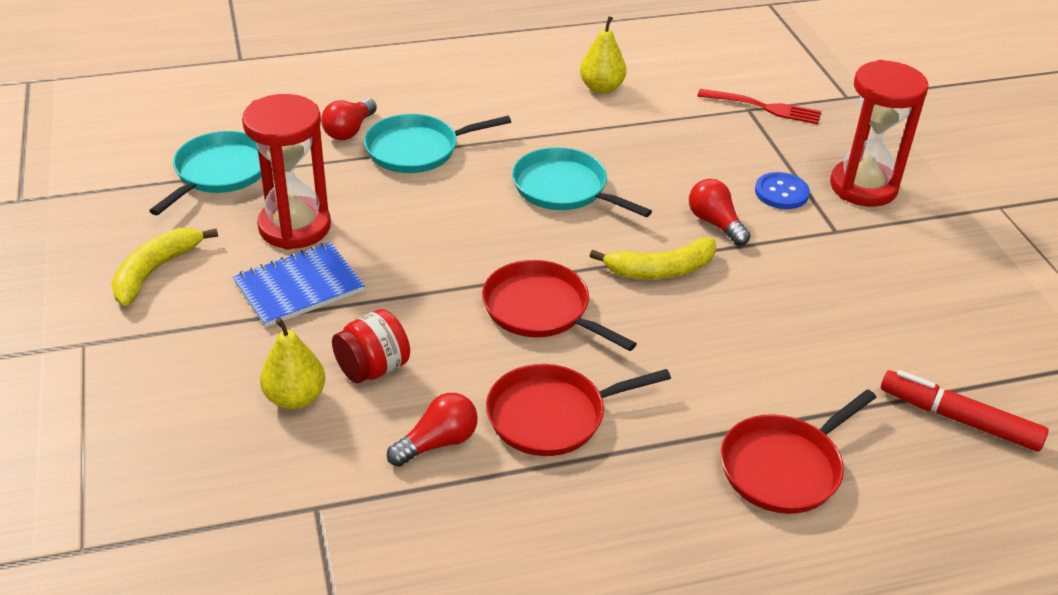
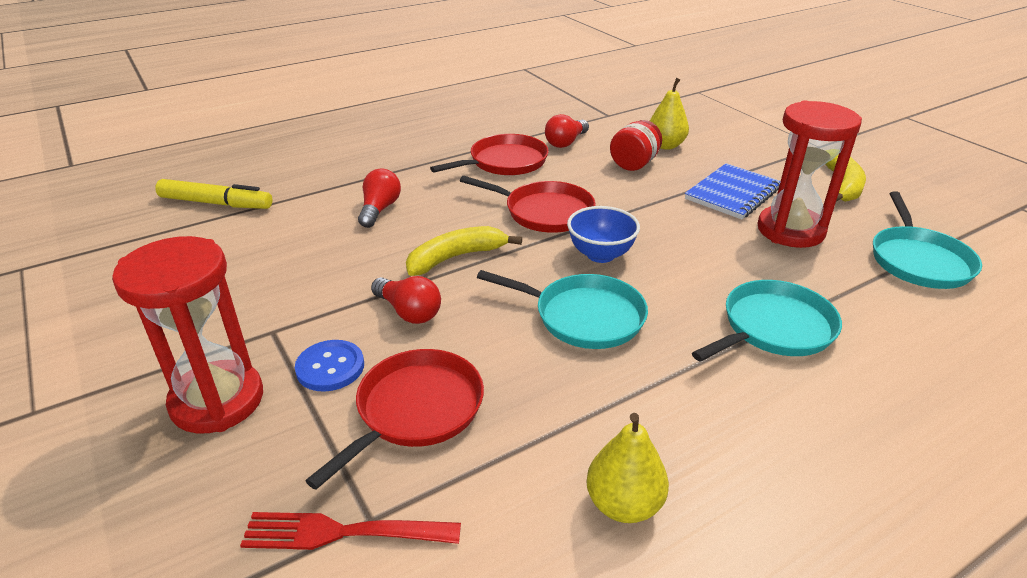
camera: 165 degrees right, 5 degrees down
red light bulb [321,98,377,140] -> red light bulb moved to [358,169,401,228]
red pan [720,389,876,514] -> red pan moved to [305,349,484,489]
red marker [881,370,1049,452] -> yellow marker [155,179,272,209]
none -> blue bowl [567,206,640,263]

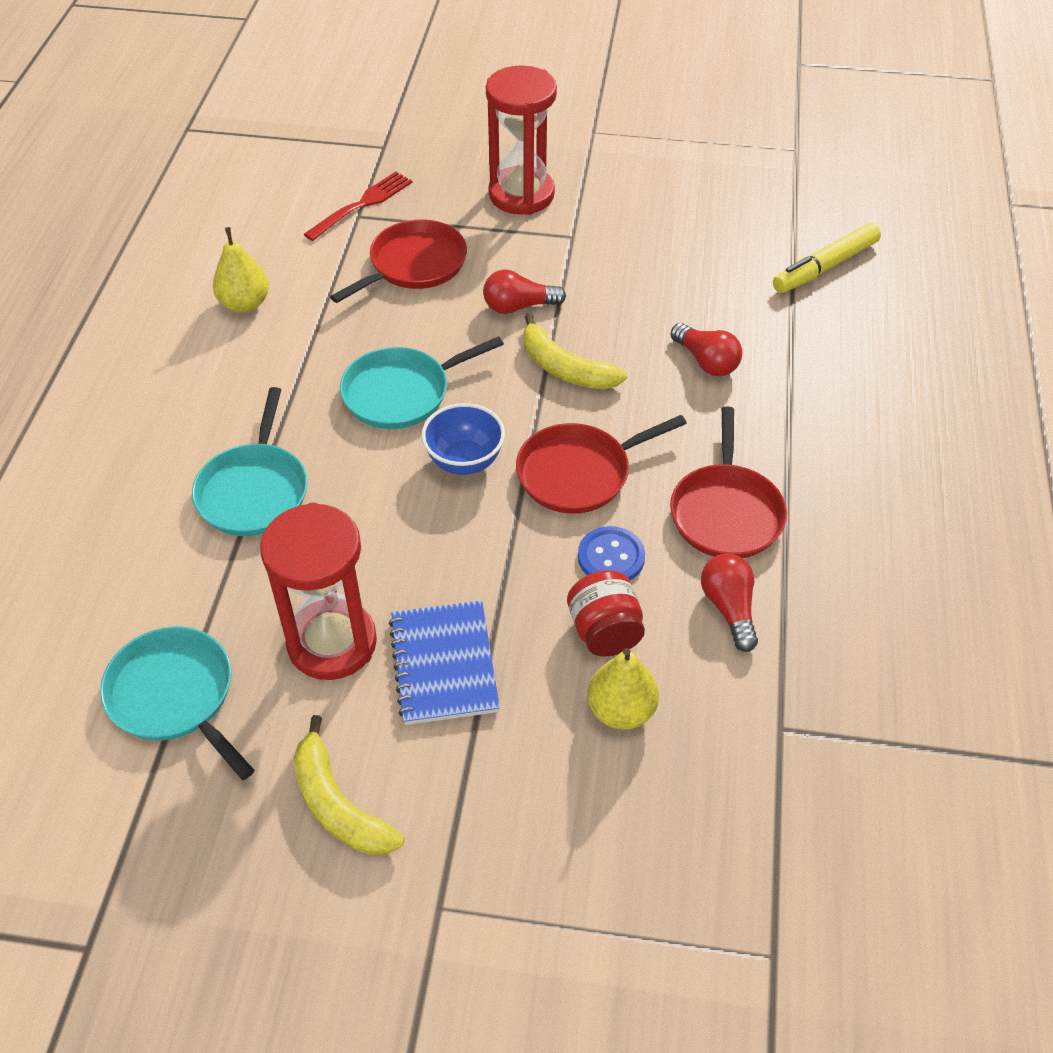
camera: 130 degrees right, 15 degrees up
blue button [295,340,364,392] -> blue button moved to [578,526,645,580]
red pan [305,349,484,489] -> red pan turned 120 degrees counterclockwise [330,219,467,303]
yellow banana [406,226,522,276] -> yellow banana turned 120 degrees clockwise [524,313,627,390]

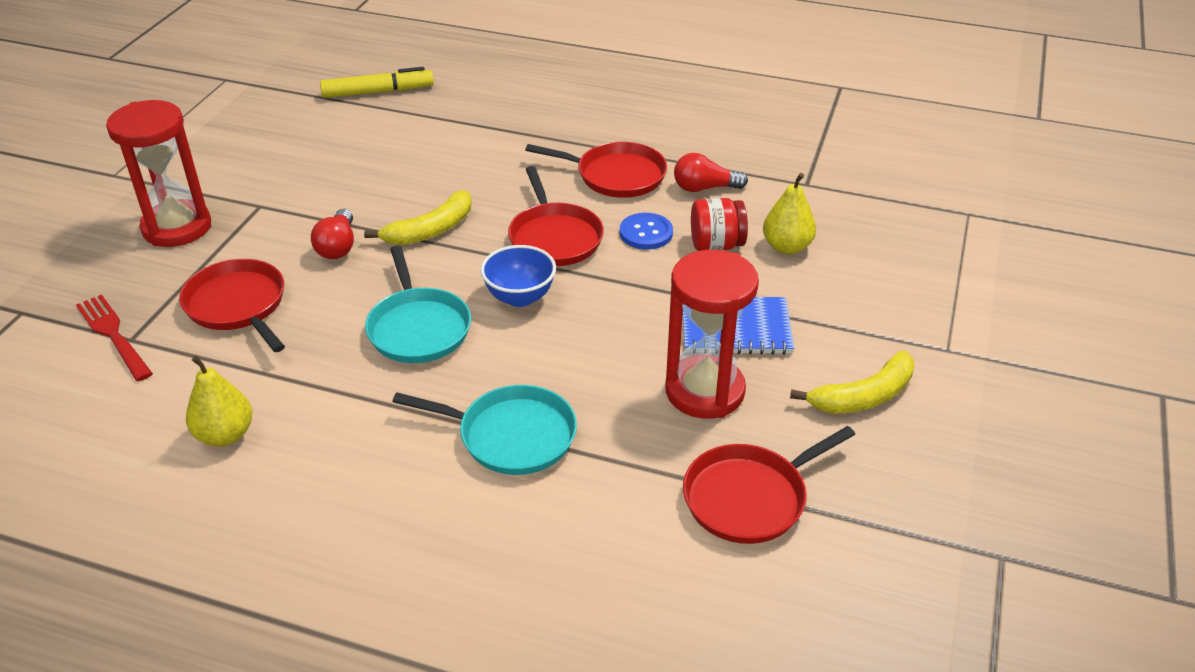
camera: 80 degrees left, 10 degrees down
turquoise pan [100,626,255,780] -> red pan [683,426,855,544]
red light bulb [670,323,742,376] -> none
yellow marker [773,223,881,293] -> yellow marker turned 75 degrees counterclockwise [320,67,434,98]

